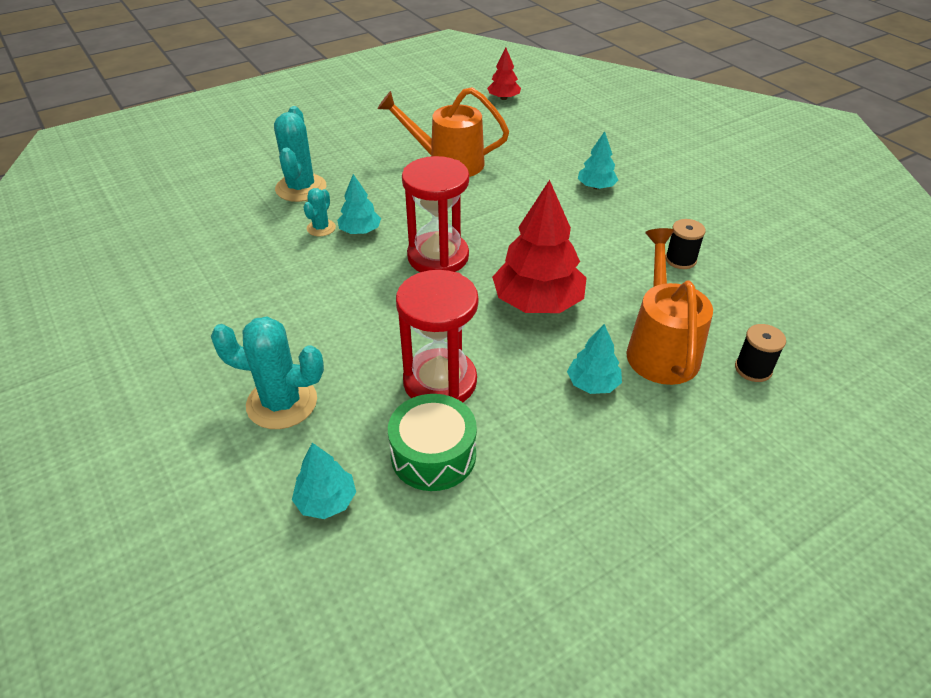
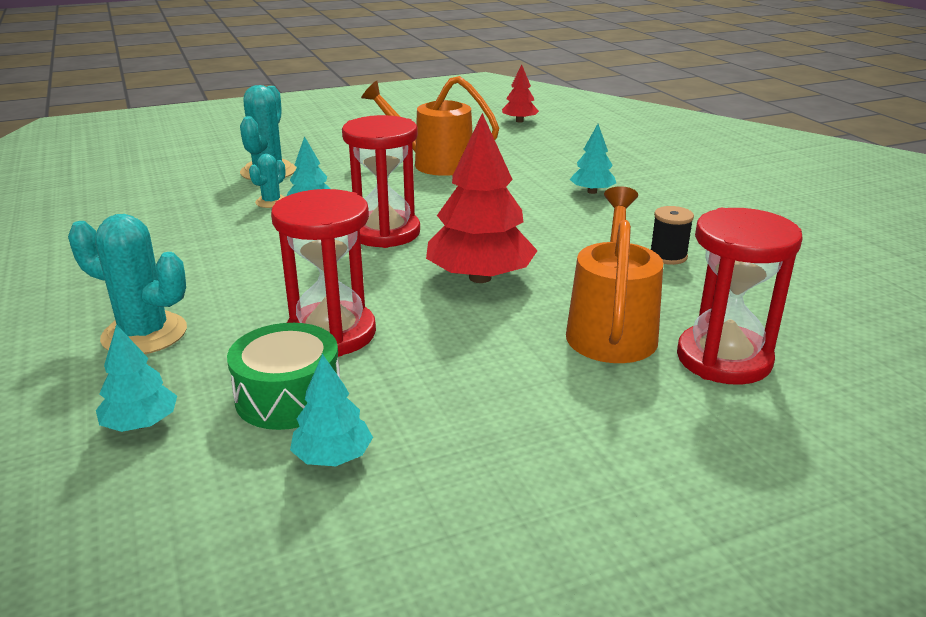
camera: 10 degrees right, 15 degrees down
turquoise tree [567,324,622,394] -> turquoise tree moved to [290,354,373,466]
black spool [735,324,786,382] -> red hourglass [677,208,803,385]

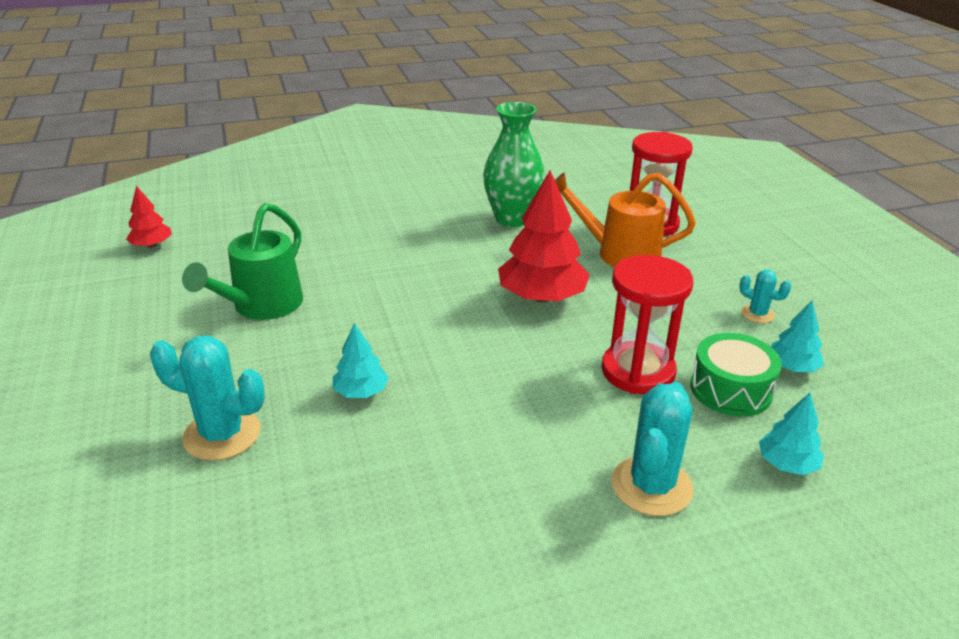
camera: 85 degrees left, 5 degrees up
turquoise cactus [249,154,286,208] -> turquoise cactus moved to [739,269,791,323]
red hourglass [342,115,420,248] -> none
orange watering can [361,76,499,176] -> green watering can [182,203,303,320]
turquoise tree [570,124,616,194] -> none
black spool [651,206,694,265] -> green vase [483,102,545,227]

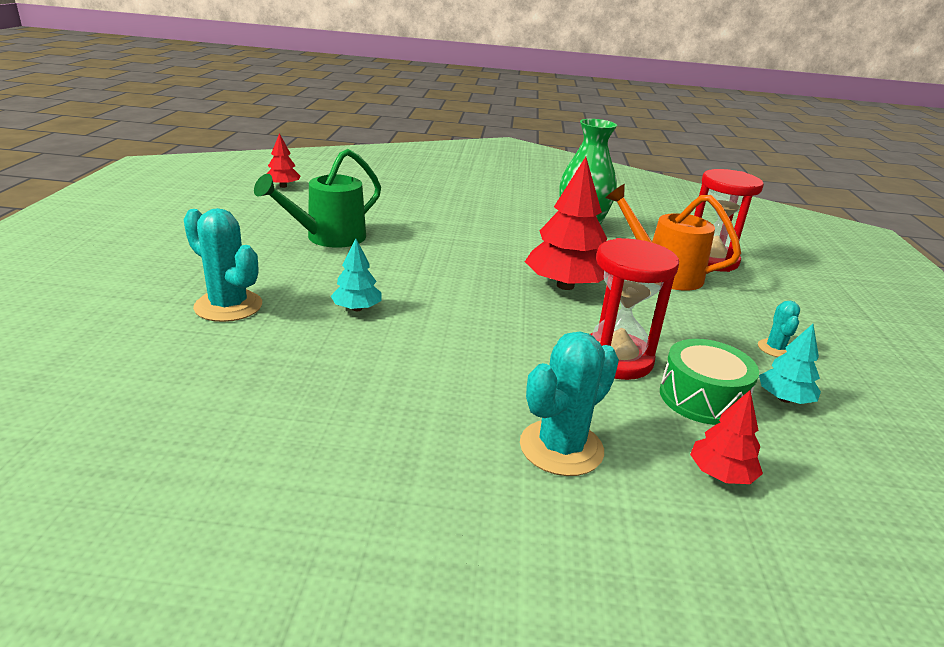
camera: 20 degrees right, 5 degrees down
turquoise cactus [739,269,791,323] -> turquoise cactus turned 45 degrees clockwise [758,301,800,357]
turquoise tree [759,393,824,475] -> red tree [690,390,763,484]

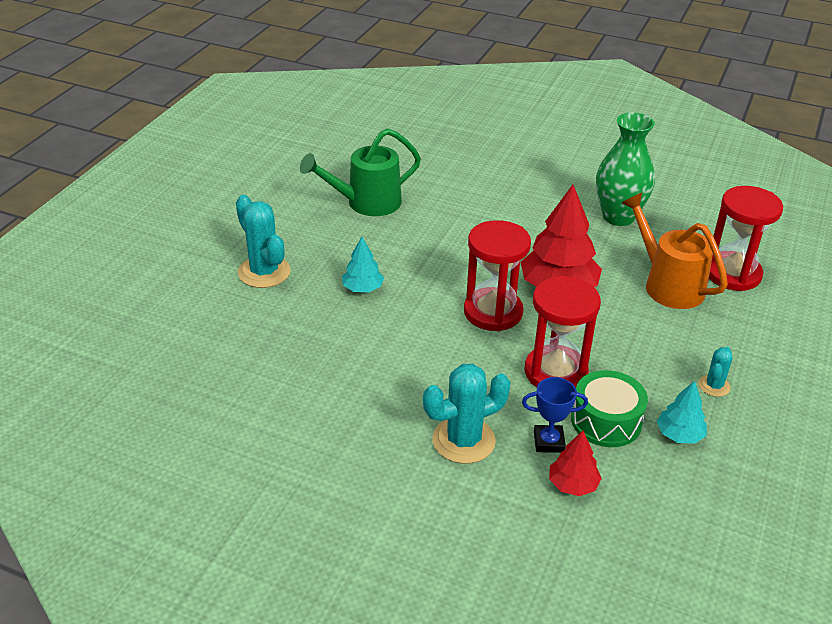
camera: 20 degrees right, 10 degrees up
red tree [267,133,301,188] -> none
none -> red hourglass [464,220,531,331]
none -> blue trophy [522,377,588,453]

